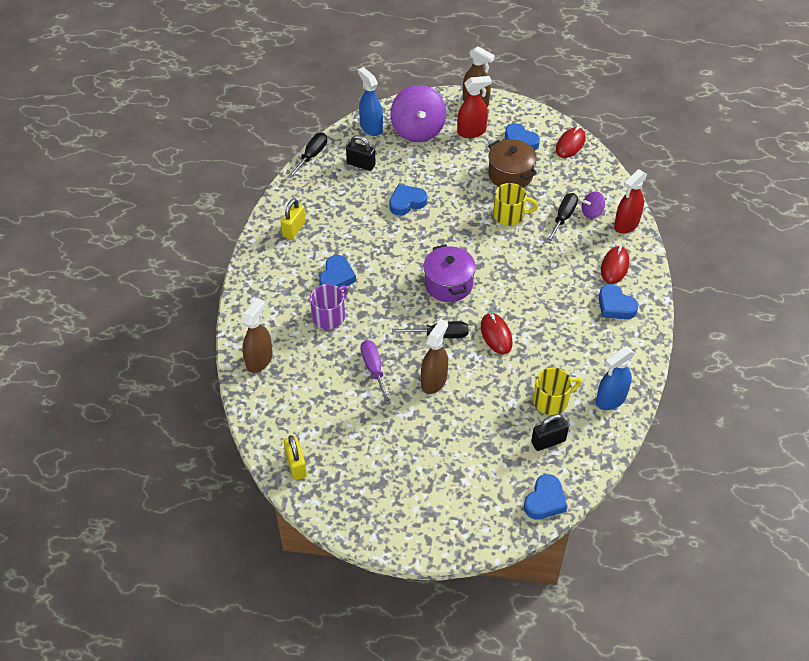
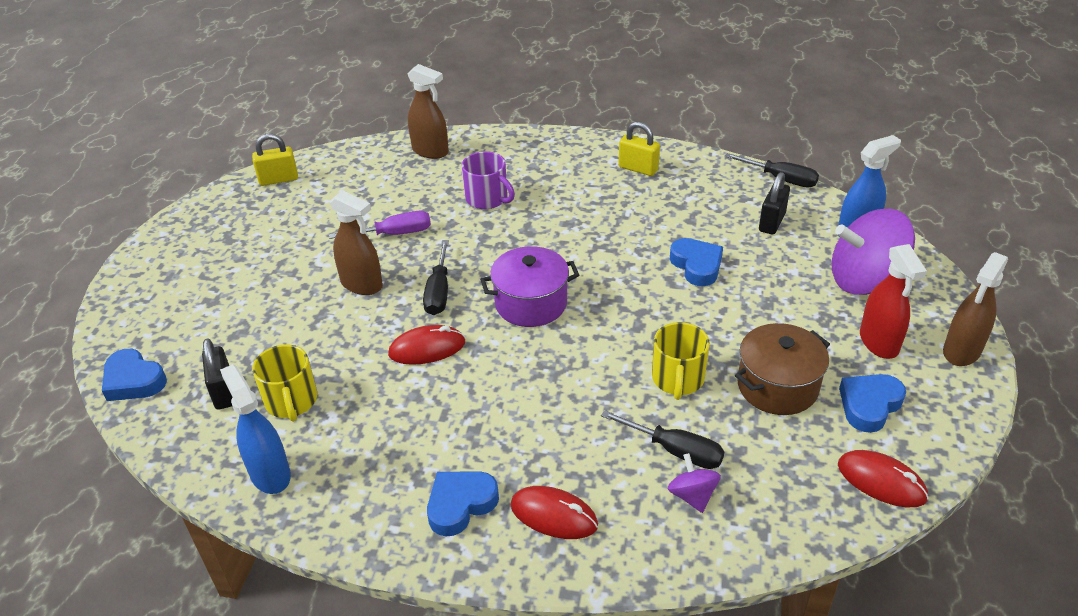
camera: 95 degrees right, 10 degrees down
blue heart [319,255,356,287] -> none
red spray bottle [614,169,647,234] -> none

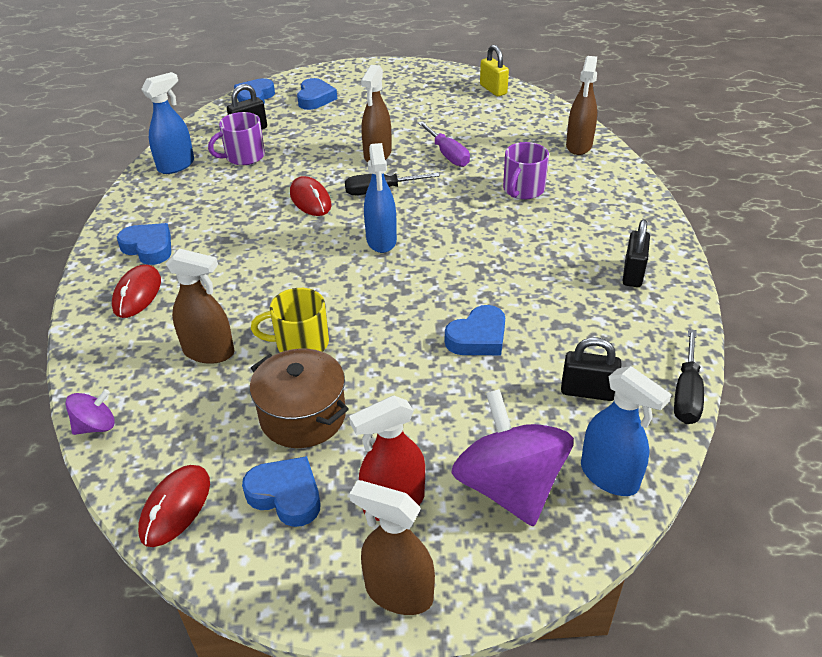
camera: 75 degrees right, 0 degrees up
yellow mug [252,344,317,422] -> purple mug [208,112,265,165]
purple pot [480,246,579,327] -> blue spray bottle [364,143,397,253]
black screwdriver [601,410,724,469] -> brown spray bottle [166,249,235,364]
yellow padlock [619,122,660,176] -> black padlock [623,220,650,287]
purple spinning top [668,453,721,513] -> purple spinning top moved to [65,389,115,435]
none -> blue heart [297,78,337,110]

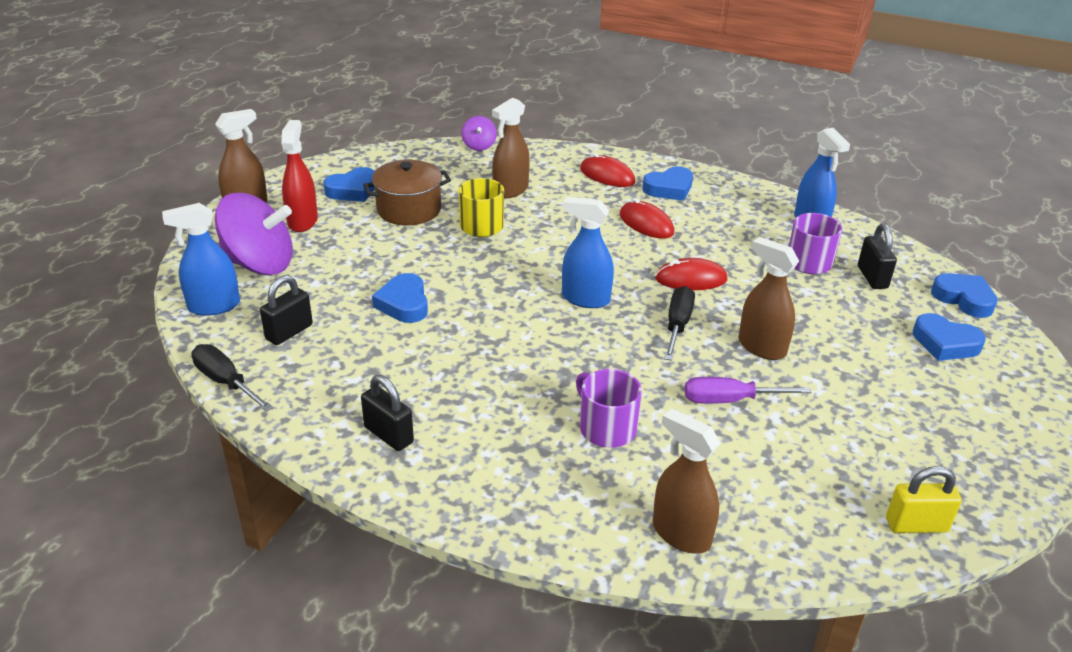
camera: 115 degrees right, 5 degrees down
red mouse [138,465,210,547] -> red mouse moved to [620,198,674,239]

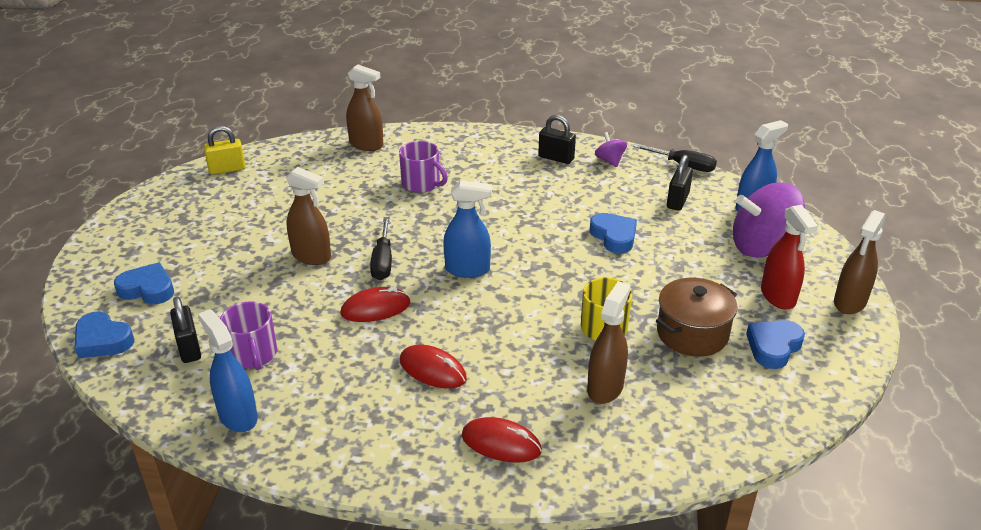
camera: 165 degrees right, 0 degrees up
purple spinning top [461,116,497,151] -> purple spinning top moved to [595,132,627,167]
blue heart [642,166,693,201] -> none
purple screwdriver [685,377,812,404] -> none

